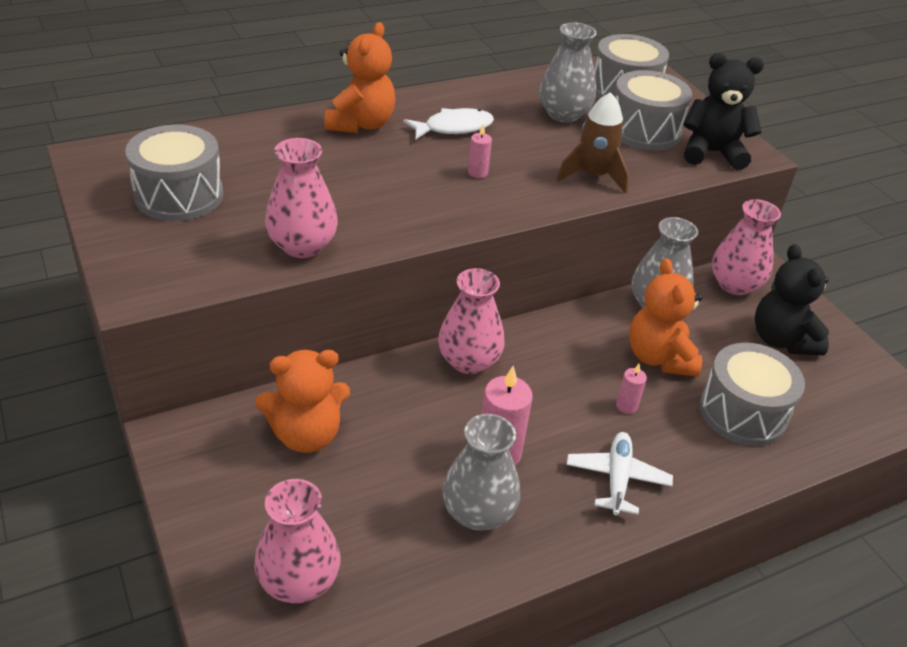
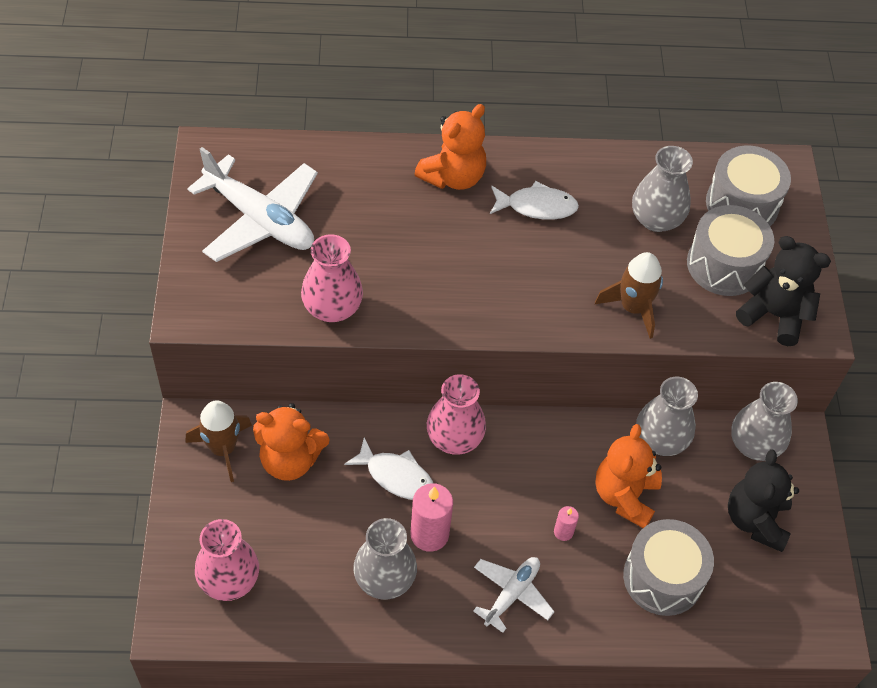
camera: 25 degrees right, 15 degrees up
grey drum [125,125,224,221] -> white plane [187,147,318,262]
pink candle [468,125,492,178] -> none
pink vase [712,199,781,295] -> grey vase [731,382,798,461]
none -> brown rocket [185,400,252,482]
none -> white fish [344,437,433,500]

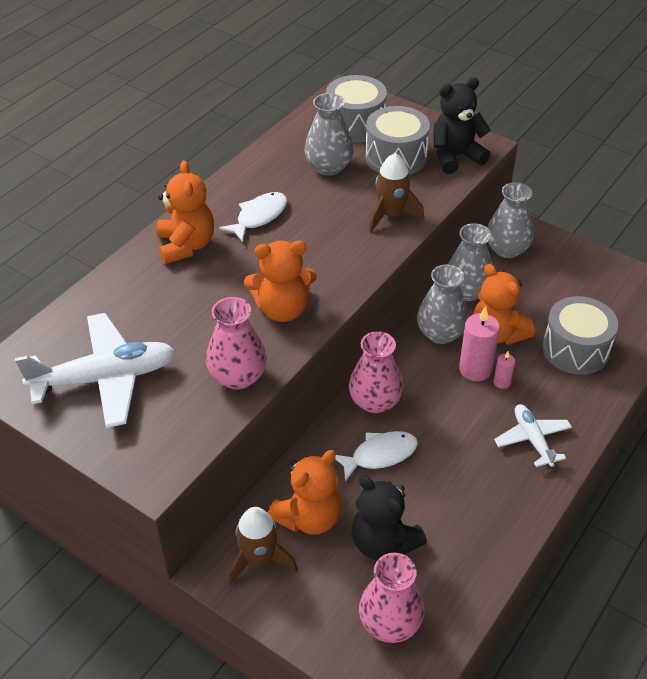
camera: 50 degrees left, 10 degrees down
grey vase [353,518,417,600] -> grey vase moved to [417,264,468,344]
pink candle [411,483,453,552] -> pink candle moved to [459,306,500,381]
black teddy bear [728,449,799,552] -> black teddy bear moved to [352,475,427,560]
none -> orange teddy bear [244,240,317,322]

